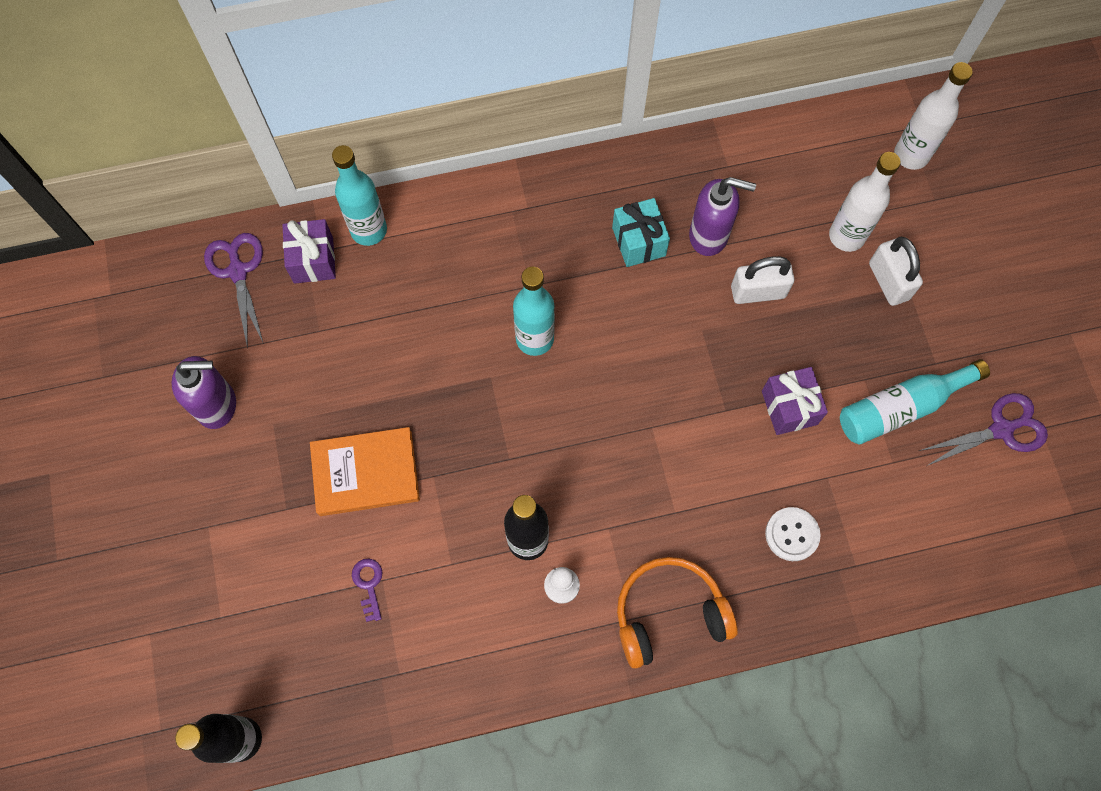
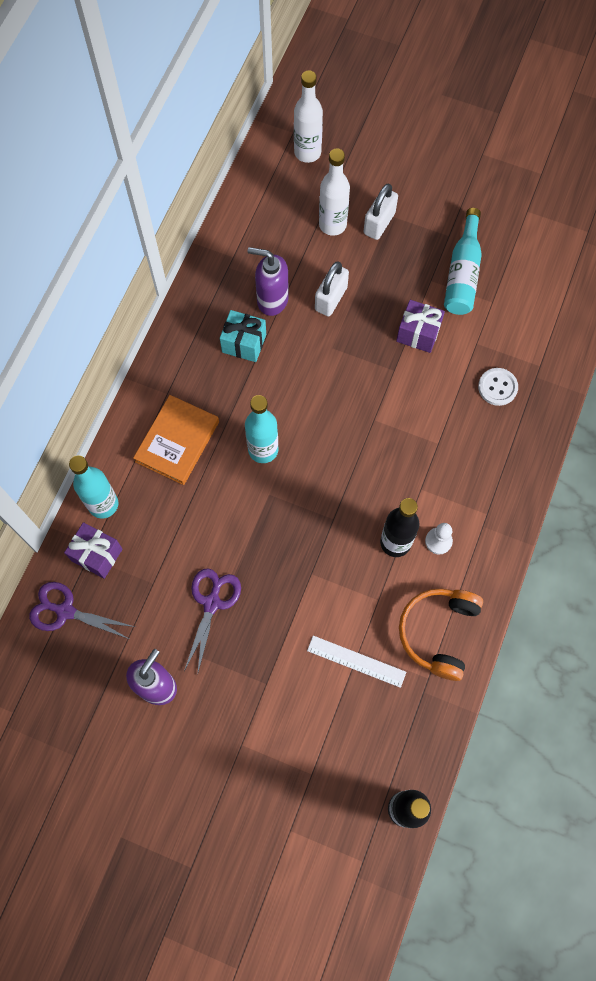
camera: 55 degrees left, 0 degrees up
orange book [310,427,420,516] -> orange book moved to [133,395,219,485]
purple key [352,558,383,622] -> white ruler [307,636,406,688]
orange headphones [617,557,738,668] -> orange headphones moved to [399,588,483,681]
purple soap dispenser [689,177,756,256] -> purple soap dispenser turned 120 degrees counterclockwise [248,247,289,316]
white padlock [869,237,923,306] -> white padlock turned 75 degrees counterclockwise [363,184,398,240]
purple scissors [919,393,1048,466] -> purple scissors moved to [184,568,241,675]

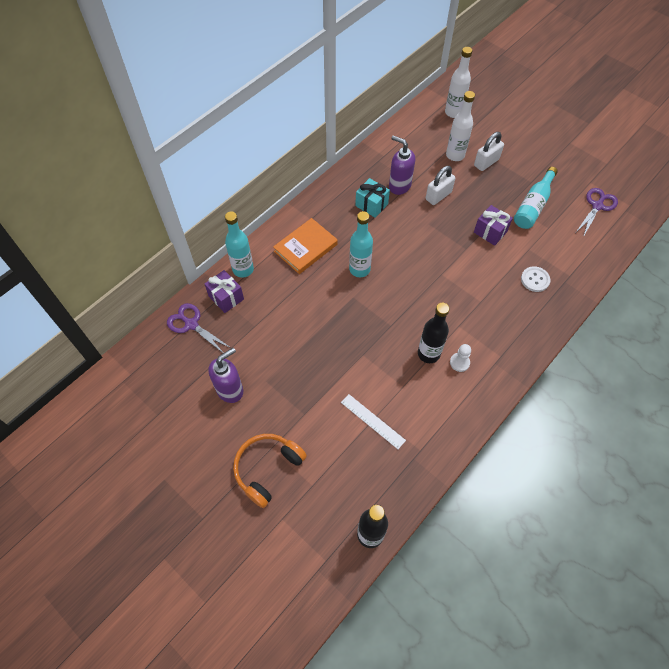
camera: 20 degrees right, 10 degrees down
purple scissors [184,568,241,675] -> purple scissors moved to [576,188,618,237]
orange headphones [399,588,483,681] -> orange headphones moved to [233,434,307,508]

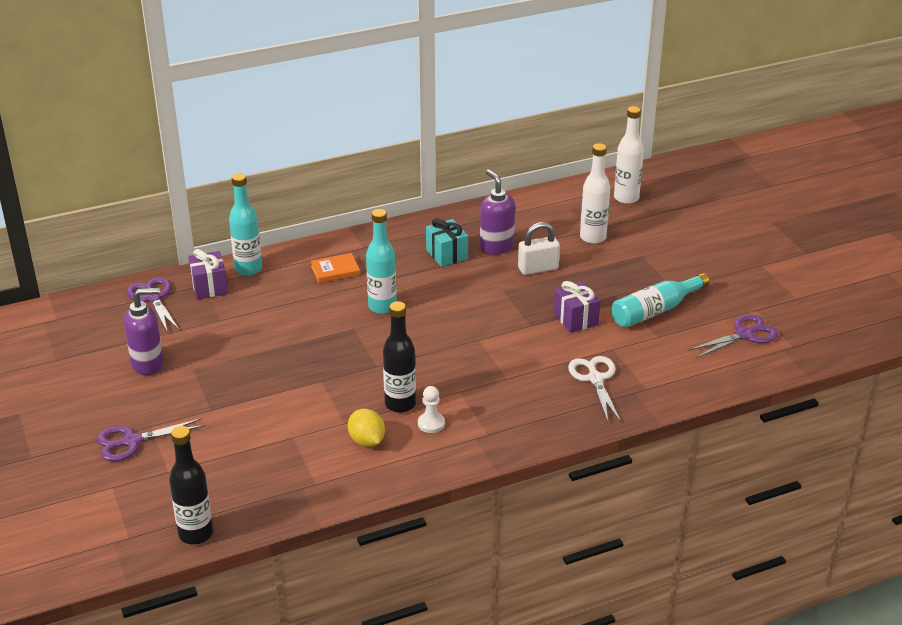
camera: 25 degrees right, 25 degrees down
orange headphones [233,434,307,508] -> purple scissors [96,418,205,461]
orange book [273,218,338,274] -> orange book [311,253,360,283], size x0.62
white ruler [341,394,406,449] -> none
white padlock [474,132,504,171] -> none
white button [521,266,550,292] -> white scissors [568,356,621,422]
none -> yellow lemon [348,409,385,447]

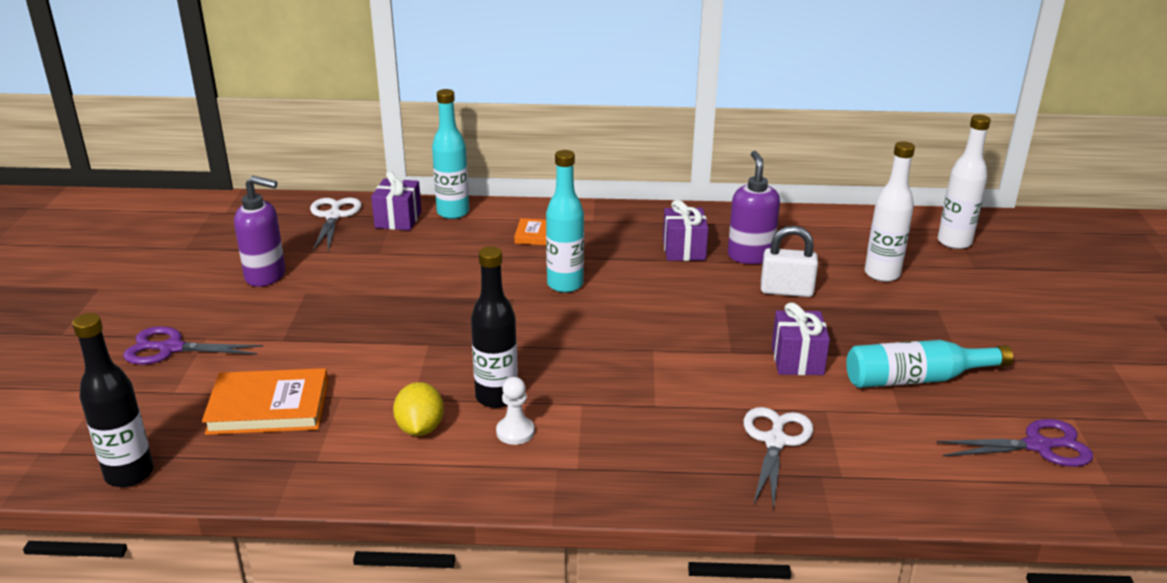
camera: 25 degrees right, 5 degrees down
purple scissors [127,277,180,333] -> white scissors [310,198,362,251]
turquoise gift [426,218,468,267] -> purple gift [663,200,708,261]
none -> orange book [202,368,328,435]

